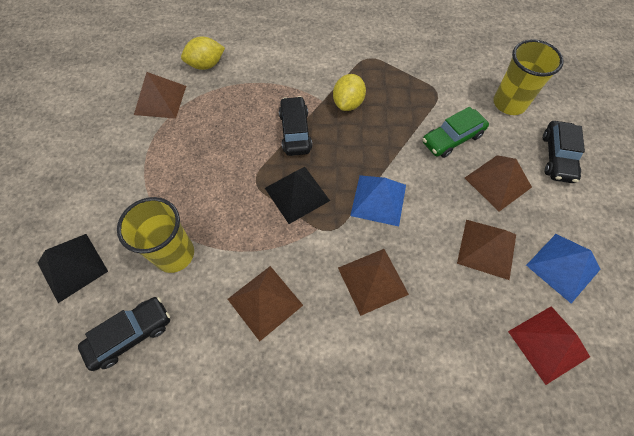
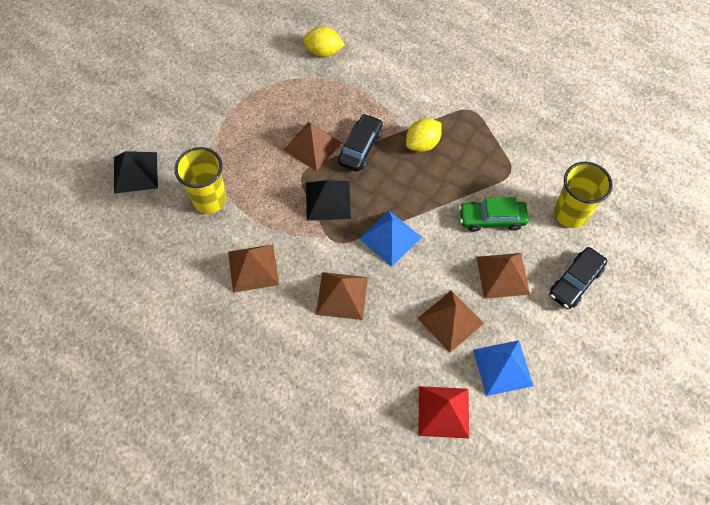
camera: 30 degrees right, 0 degrees up
black car [78,297,170,371] -> none
brown pyramid [134,72,186,119] -> brown pyramid moved to [283,122,342,171]

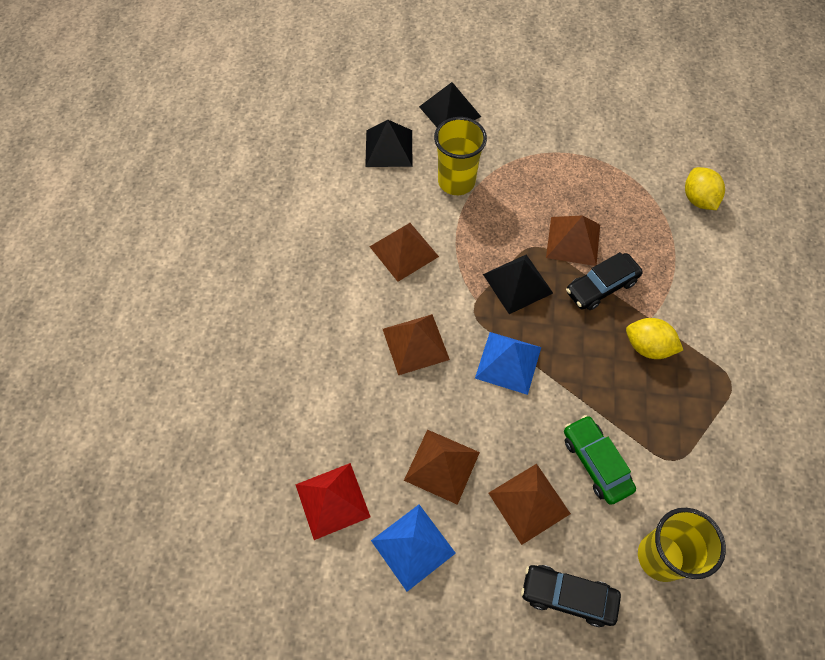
camera: 65 degrees right, 0 degrees up
black car [338,114,383,172] -> black car turned 150 degrees clockwise [566,252,643,310]
none -> black pyramid [365,120,412,167]

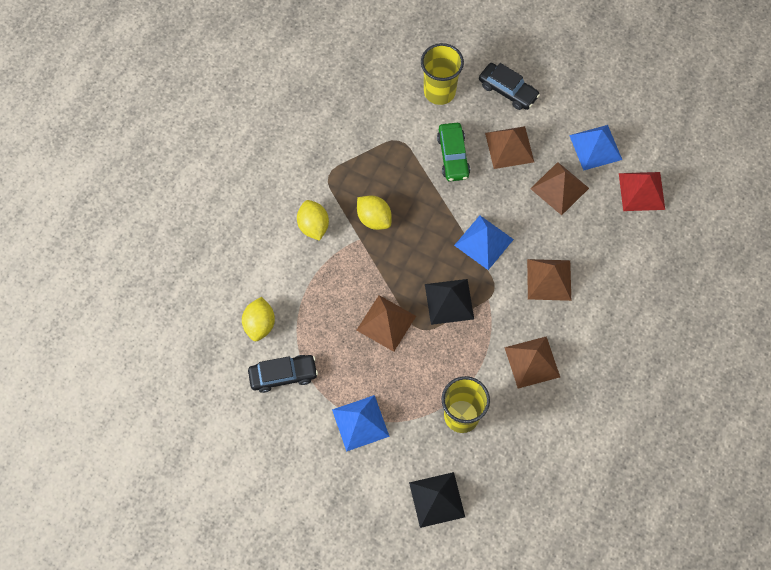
camera: 160 degrees left, 5 degrees up
black pyramid [365,120,412,167] -> none
black car [566,252,643,310] -> black car moved to [248,355,318,393]
none -> yellow lemon [297,200,329,241]
none -> blue pyramid [332,395,390,452]

